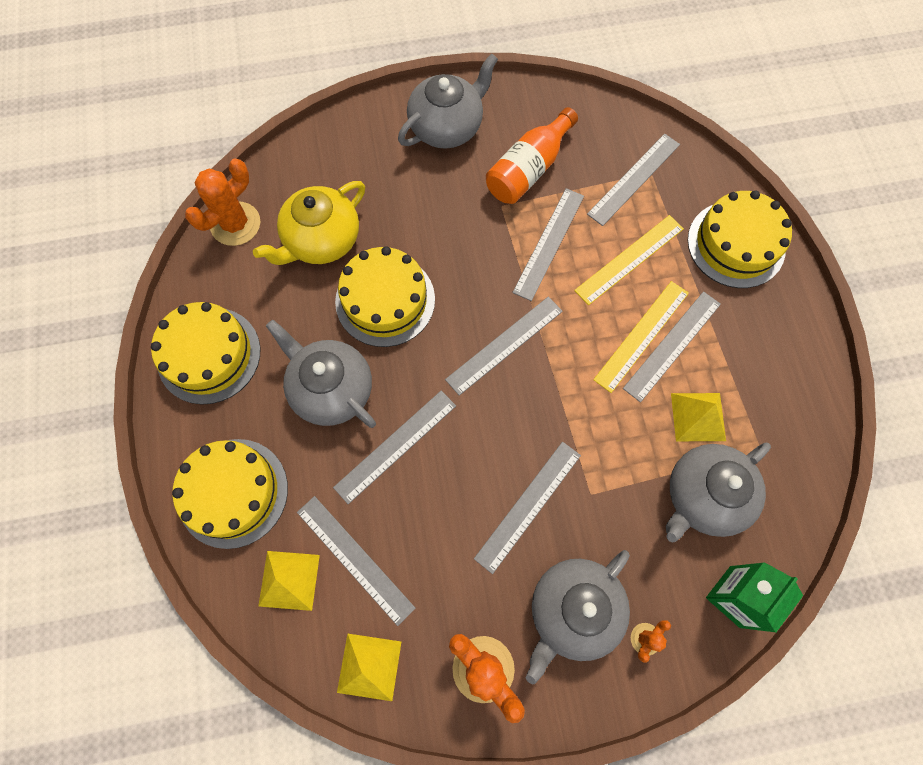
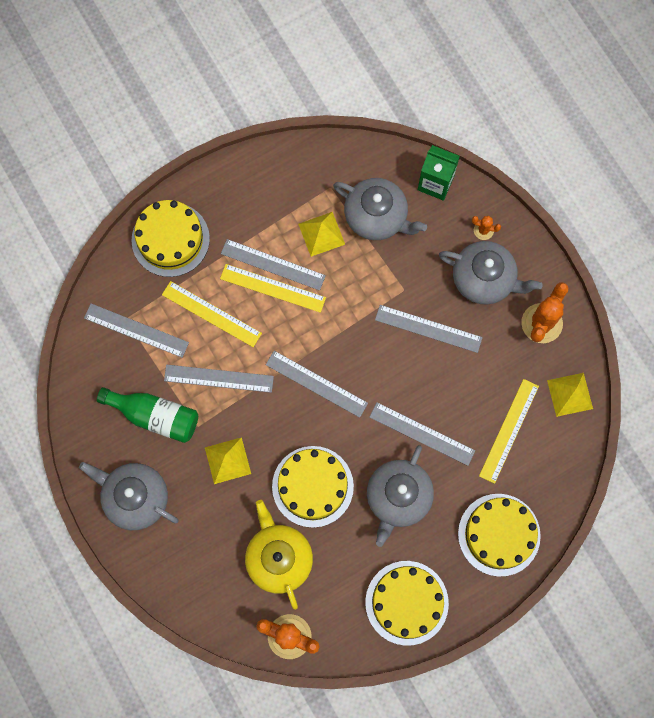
camera: 110 degrees left, 5 degrees up
yellow teapot [253,181,365,265] -> yellow teapot turned 135 degrees counterclockwise [245,500,313,610]
yellow pyramid [258,551,320,611] -> yellow pyramid moved to [205,437,251,484]
grey ruler [297,496,416,626] -> yellow ruler [479,379,539,484]
orange bottle [486,107,578,204] -> green bottle [97,387,198,443]

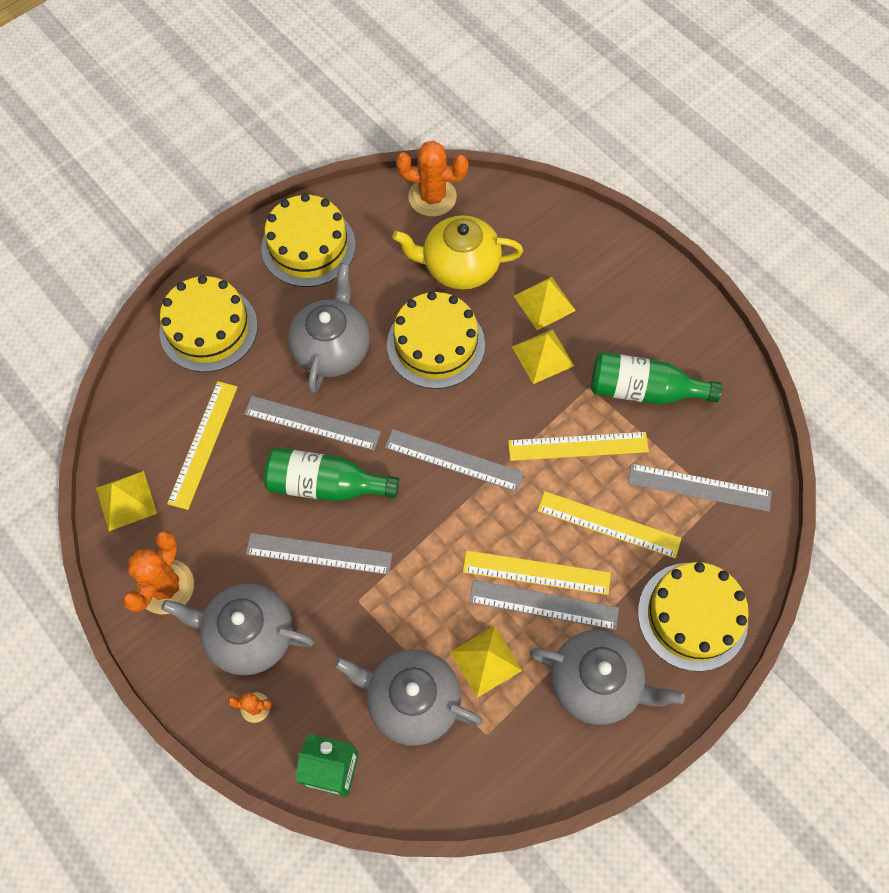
camera: 170 degrees right, 10 degrees down
grey teapot [79,462,179,530] -> grey teapot moved to [530,630,685,725]
grey ruler [164,365,274,393] -> yellow ruler [508,432,649,461]
yellow teapot [245,500,313,610] -> yellow teapot turned 120 degrees clockwise [392,215,523,290]
none -> green bottle [264,448,399,502]
none -> yellow pyramid [514,277,576,330]

